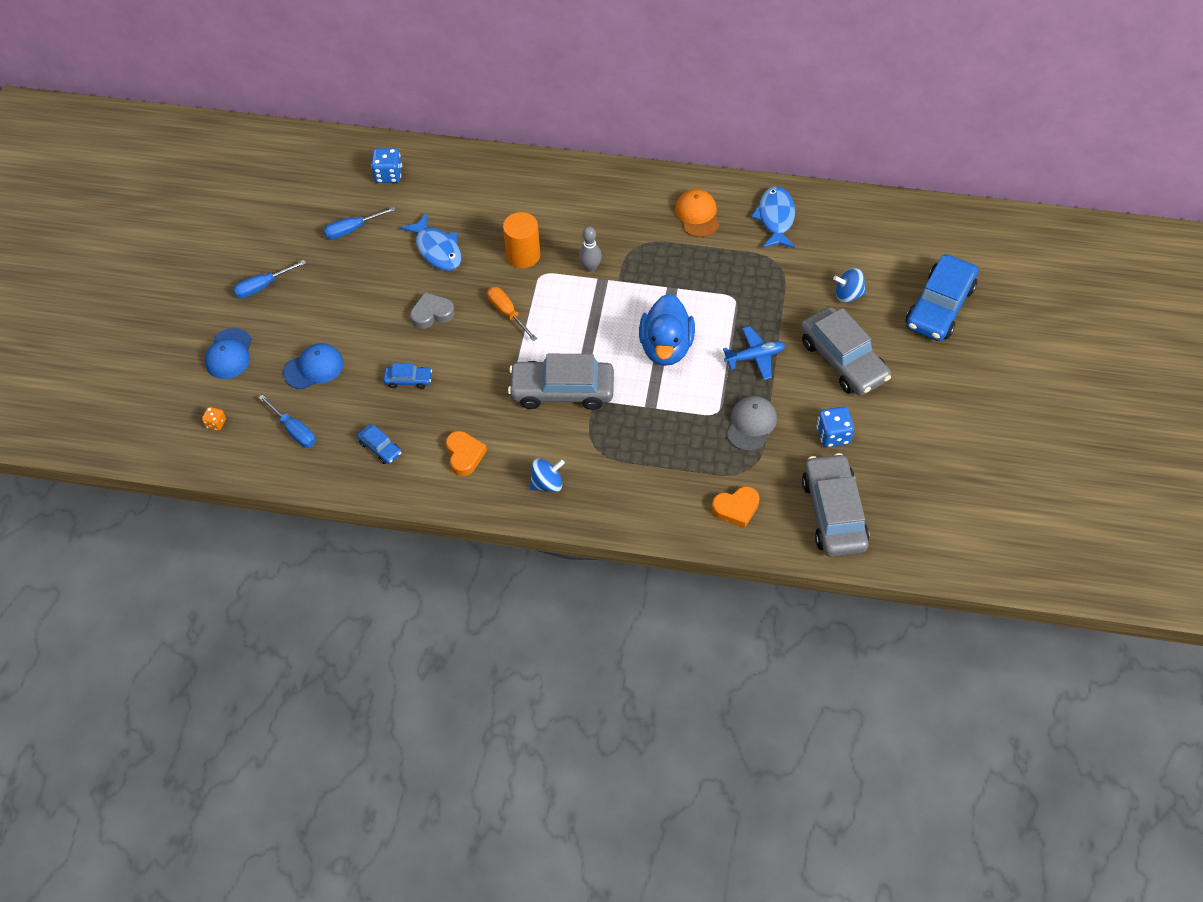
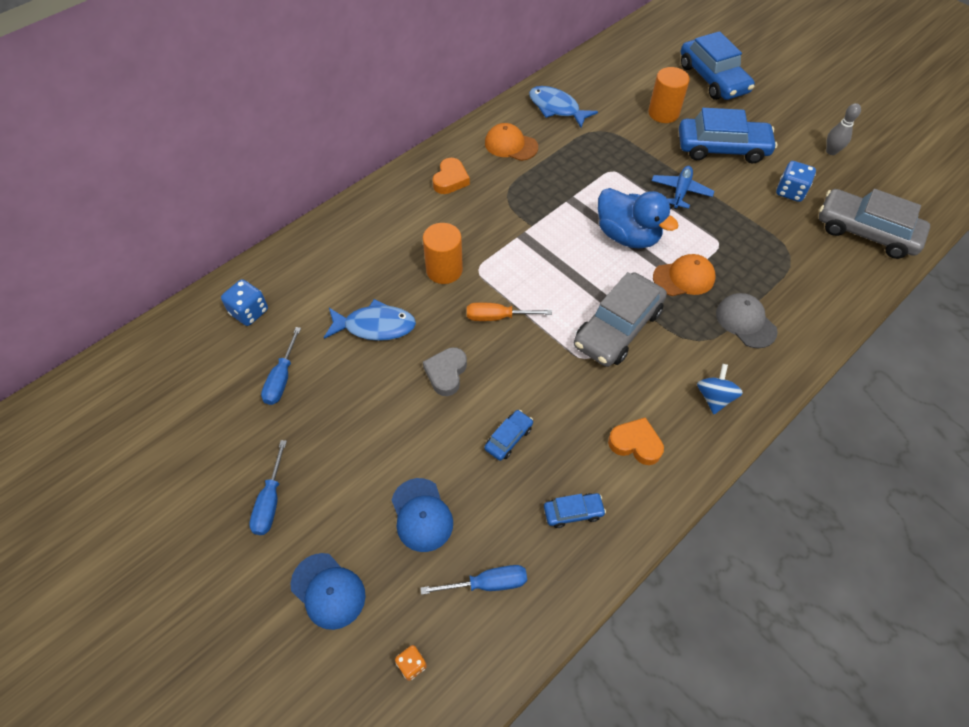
camera: 55 degrees left, 0 degrees up
blue cap [283,343,344,389] -> blue cap turned 150 degrees clockwise [392,478,453,552]
grey bowling pin [579,227,602,272] -> grey bowling pin moved to [826,103,861,155]
orange heart [712,486,760,528] -> orange heart moved to [433,158,470,194]
grey cap [726,396,777,451] -> grey cap moved to [716,293,778,348]
grey car [800,307,891,396] -> blue car [679,108,777,163]
blue spinning top [833,268,866,303] -> orange cylinder [648,67,690,123]
none -> orange cap [653,254,715,296]

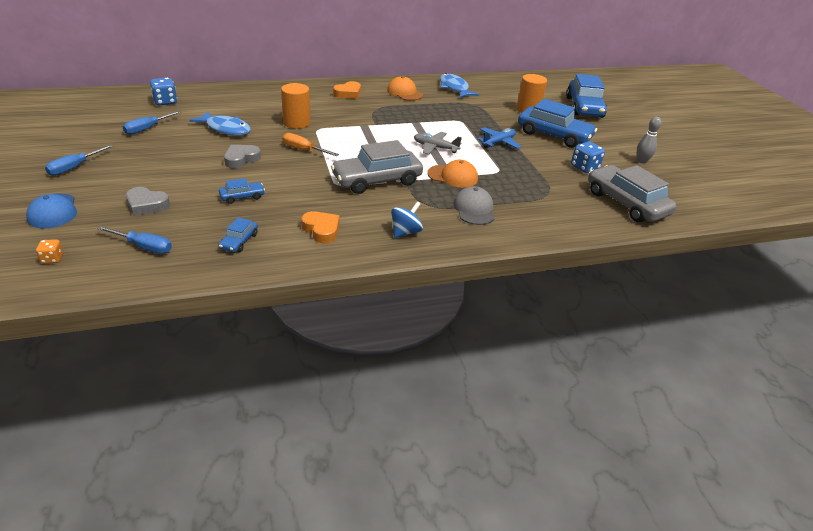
camera: 25 degrees right, 20 degrees down
blue cap [392,478,453,552] -> grey heart [126,187,170,216]
blue car [544,493,606,528] -> blue car turned 90 degrees clockwise [219,217,258,252]
blue duck [598,188,679,249] -> grey plane [414,132,462,155]

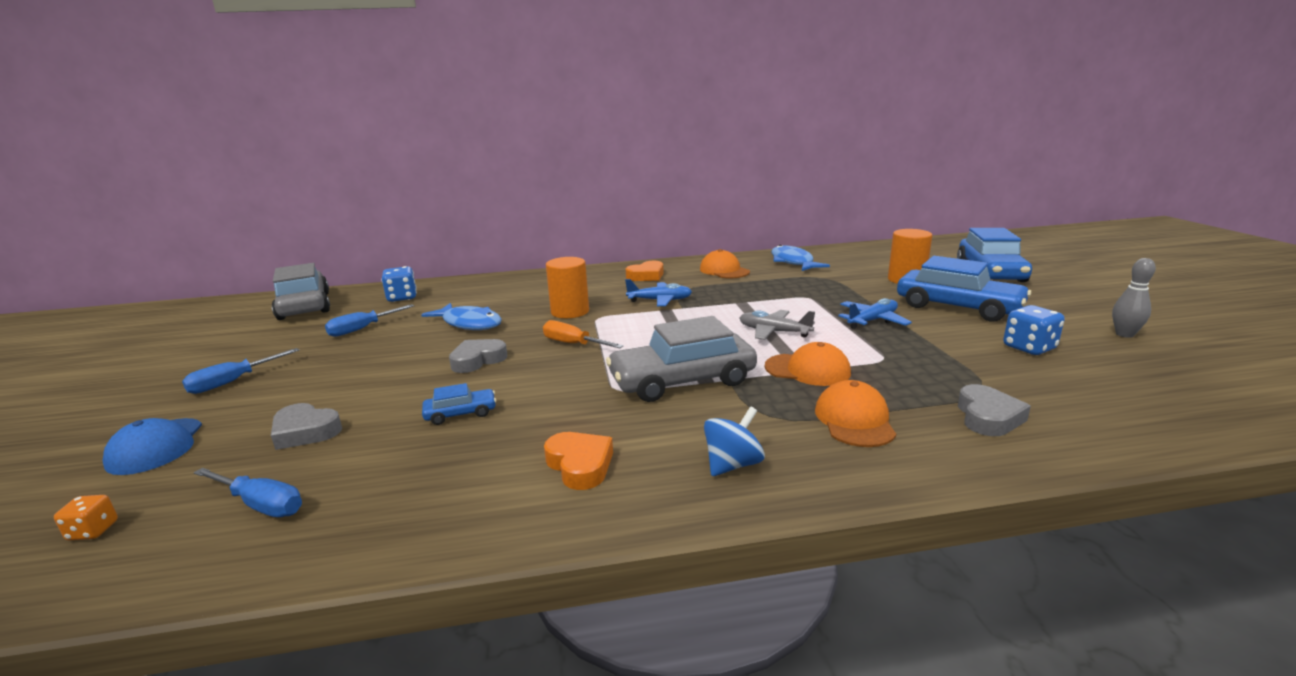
camera: 10 degrees right, 15 degrees down
blue car [219,217,258,252] -> none
grey cap [454,186,495,225] -> orange cap [815,380,896,447]
grey car [588,165,676,222] -> grey car moved to [272,263,330,320]
none -> blue plane [625,279,692,306]
none -> grey heart [958,384,1031,436]

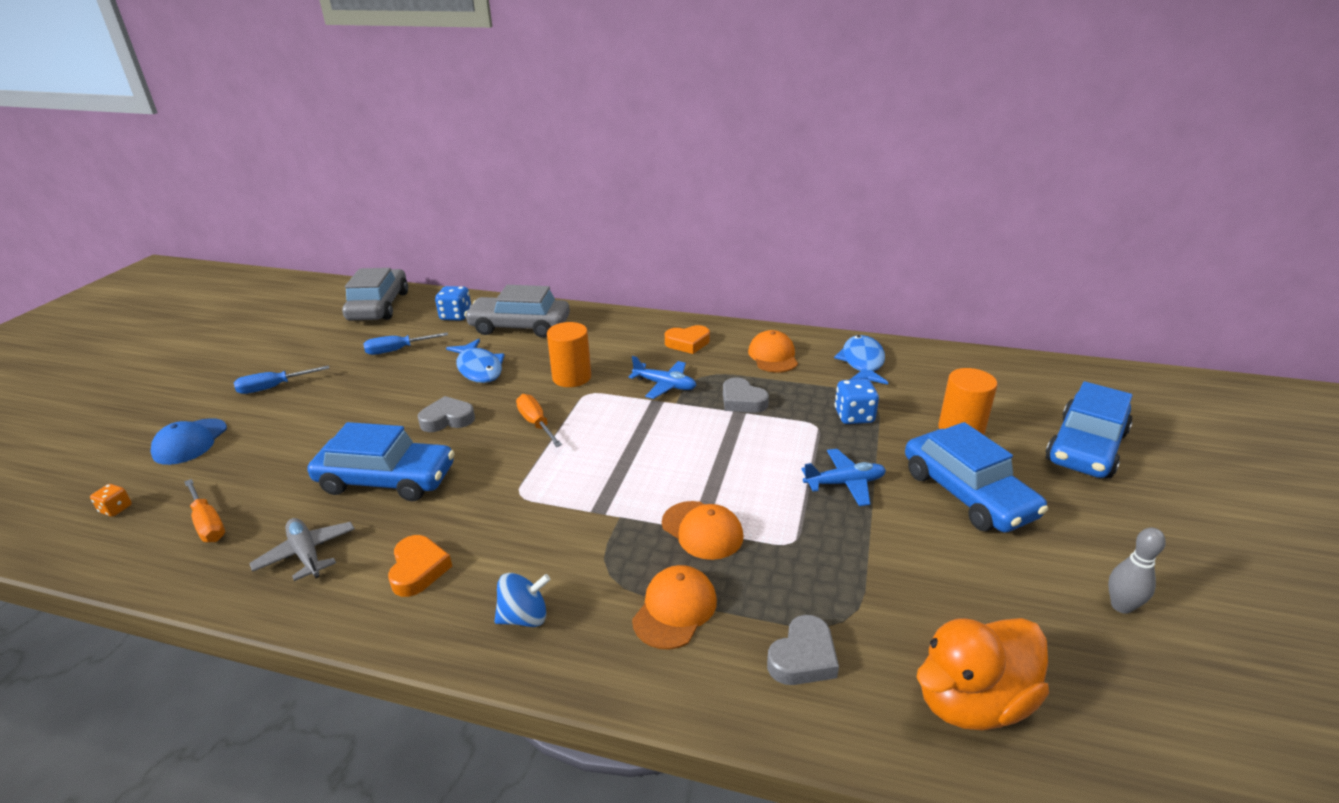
camera: 25 degrees right, 10 degrees up
blue screwdriver [194,468,302,517] -> orange screwdriver [184,479,225,542]
grey heart [271,403,342,450] -> grey heart moved to [723,377,769,413]
blue car [422,383,496,425] -> blue car [308,422,455,501], size x2.18
grey car [606,316,757,402] -> grey car moved to [464,285,570,338]
grey plane [740,310,815,340] -> grey plane moved to [249,518,355,581]
blue dice [1003,305,1065,355] -> blue dice moved to [835,379,879,424]
none -> orange duck [916,618,1049,730]

